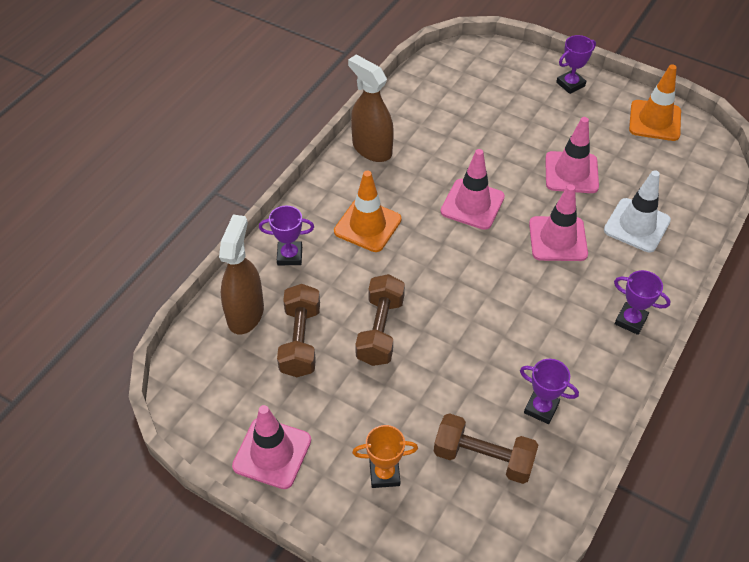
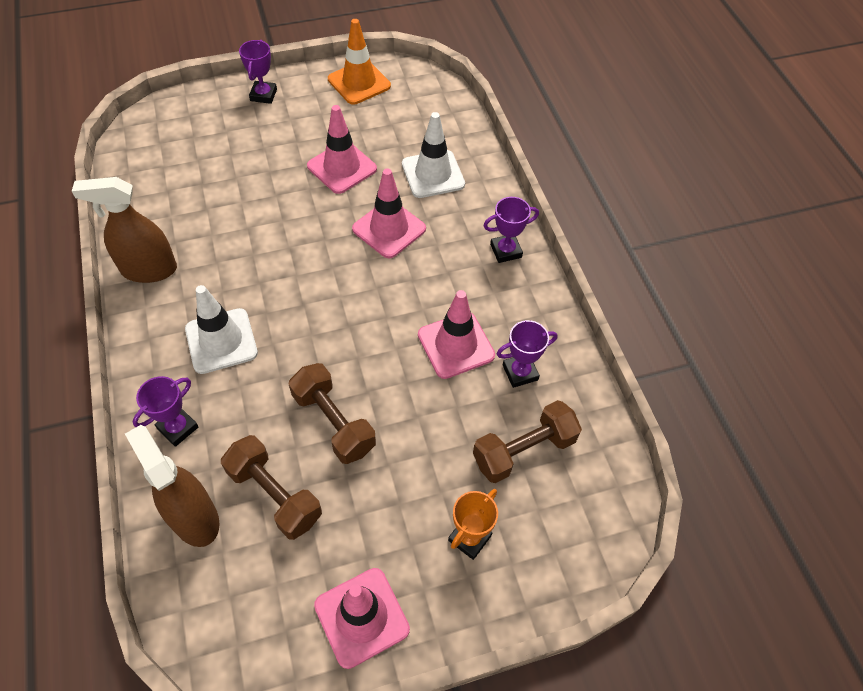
camera: 50 degrees left, 5 degrees up
orange traffic cone [334,171,402,252] -> white traffic cone [185,285,258,374]
pink traffic cone [441,149,505,230] -> pink traffic cone moved to [418,290,495,379]

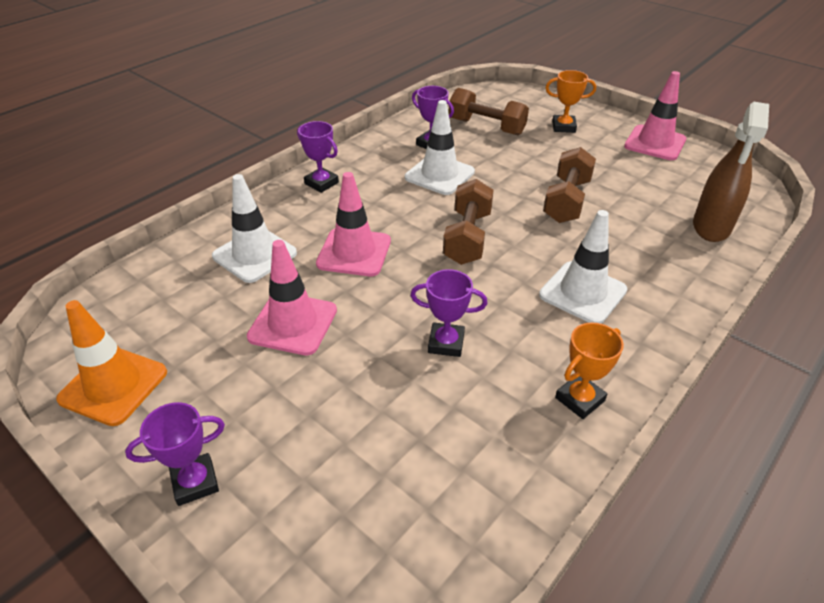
camera: 120 degrees left, 15 degrees down
brown spray bottle [72,177,177,283] -> orange trophy [555,322,624,419]
purple trophy [133,376,199,447] -> purple trophy moved to [410,269,487,357]
brown dumbbell [221,435,322,540] -> brown dumbbell moved to [443,179,494,265]
pink traffic cone [418,290,495,379] -> white traffic cone [405,100,475,195]

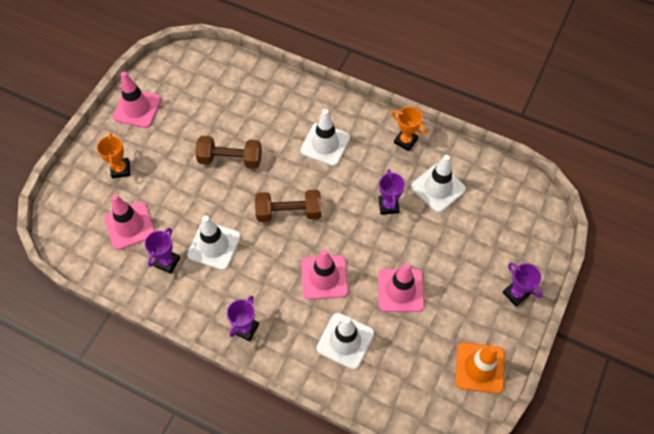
camera: 105 degrees left, 20 degrees up
brown dumbbell [449,88,529,135] -> pink traffic cone [104,194,155,250]
brown spray bottle [693,102,769,242] -> none
none -> white traffic cone [411,155,466,212]

